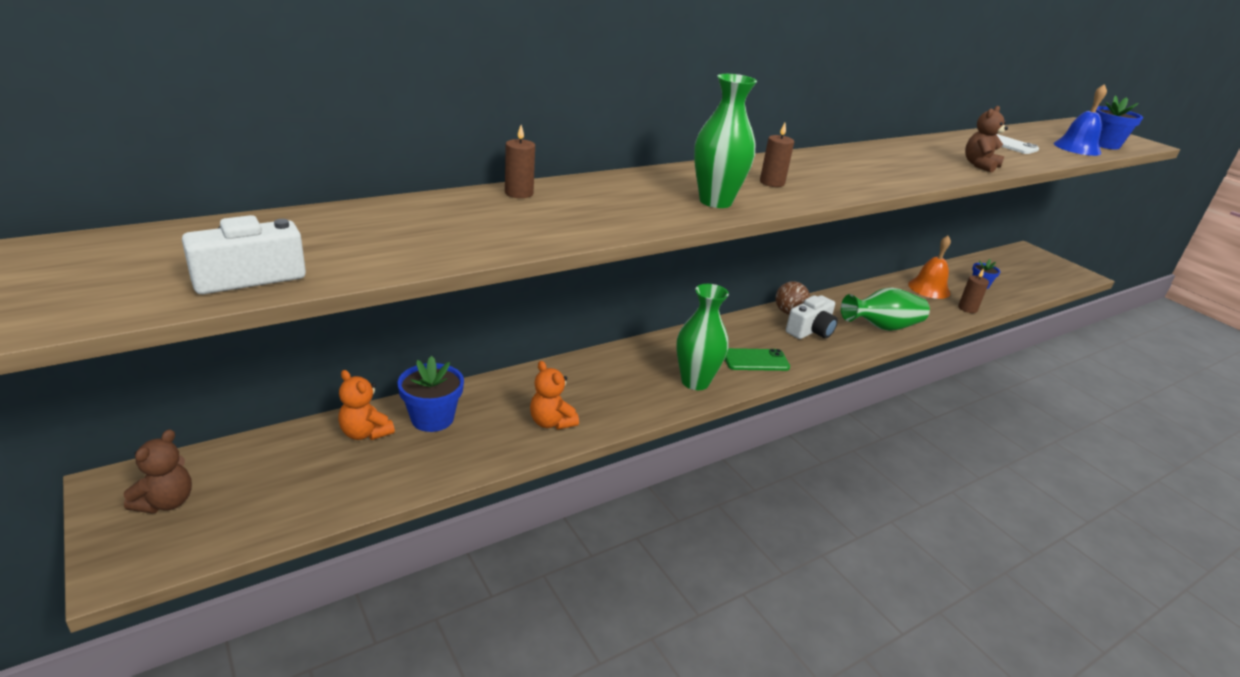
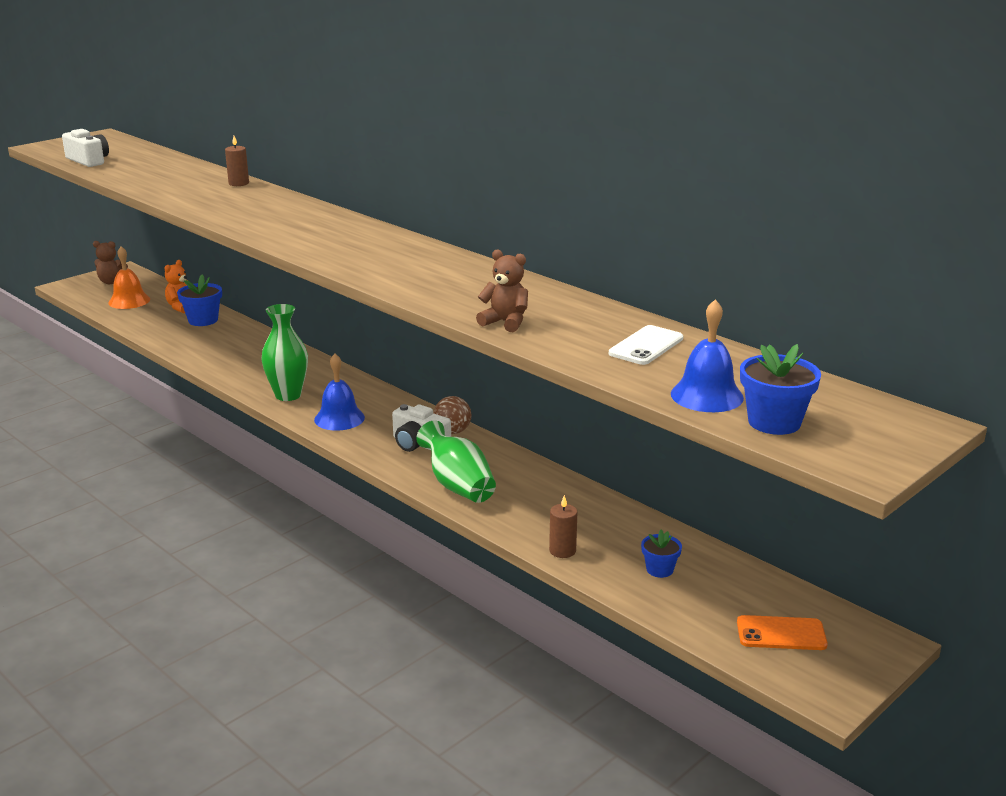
camera: 80 degrees right, 5 degrees down
orange teddy bear [530,361,579,430] -> none
green vase [694,74,757,208] -> none
green phone [725,348,790,371] -> blue bell [314,354,365,431]
brown candle [760,123,794,187] -> none
orange bell [908,236,951,299] -> orange bell moved to [108,246,150,309]
none -> orange phone [737,615,828,650]

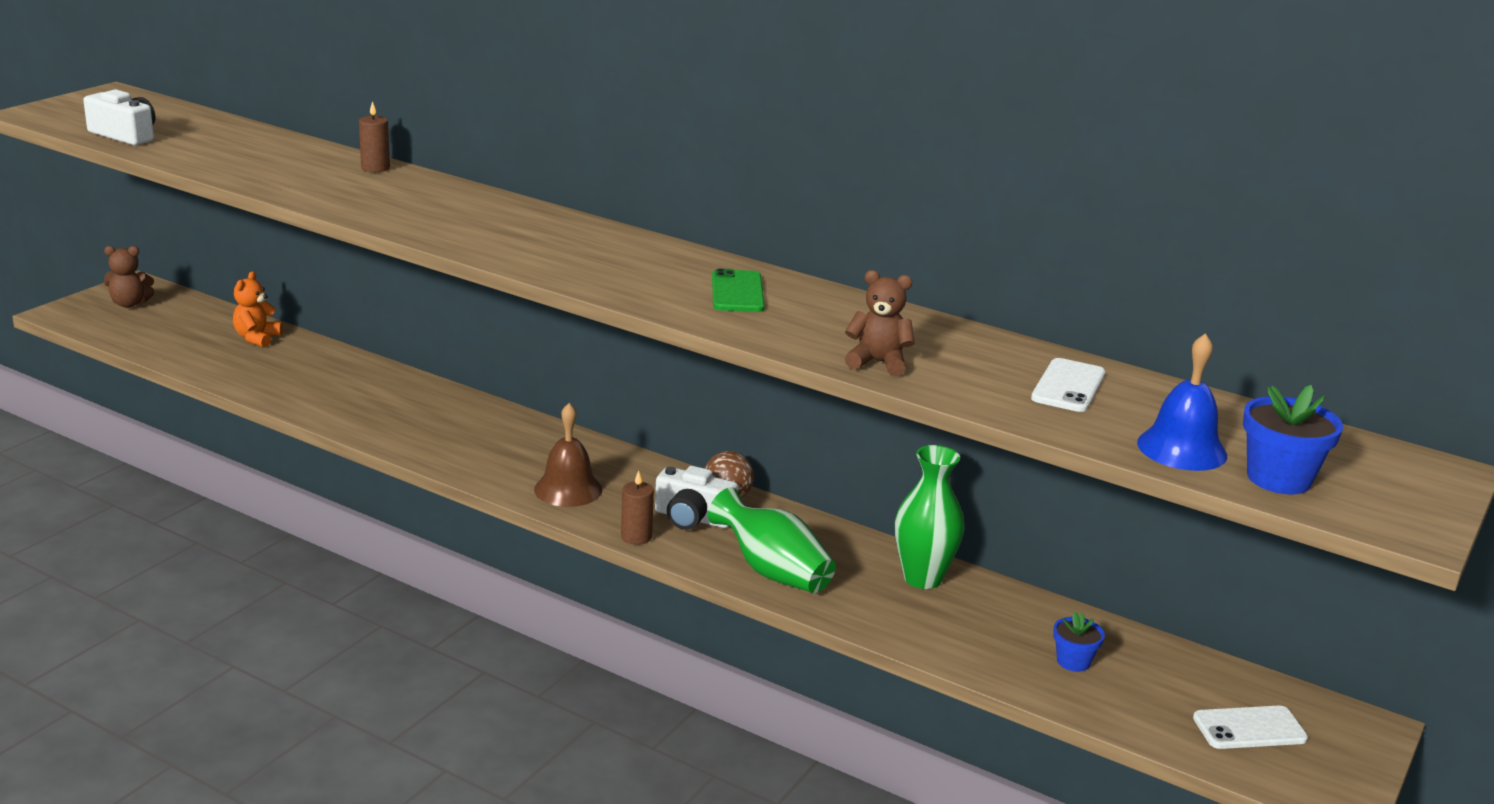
camera: 15 degrees left, 0 degrees up
orange bell [108,246,150,309] -> none
blue flower pot [177,275,222,326] -> none
green vase [261,304,308,401] -> green vase moved to [895,445,964,589]
blue bell [314,354,365,431] -> brown bell [534,403,602,507]
brown candle [549,495,577,558] -> brown candle moved to [621,471,654,545]
orange phone [737,615,828,650] -> white phone [1193,706,1308,749]
none -> green phone [712,268,765,312]

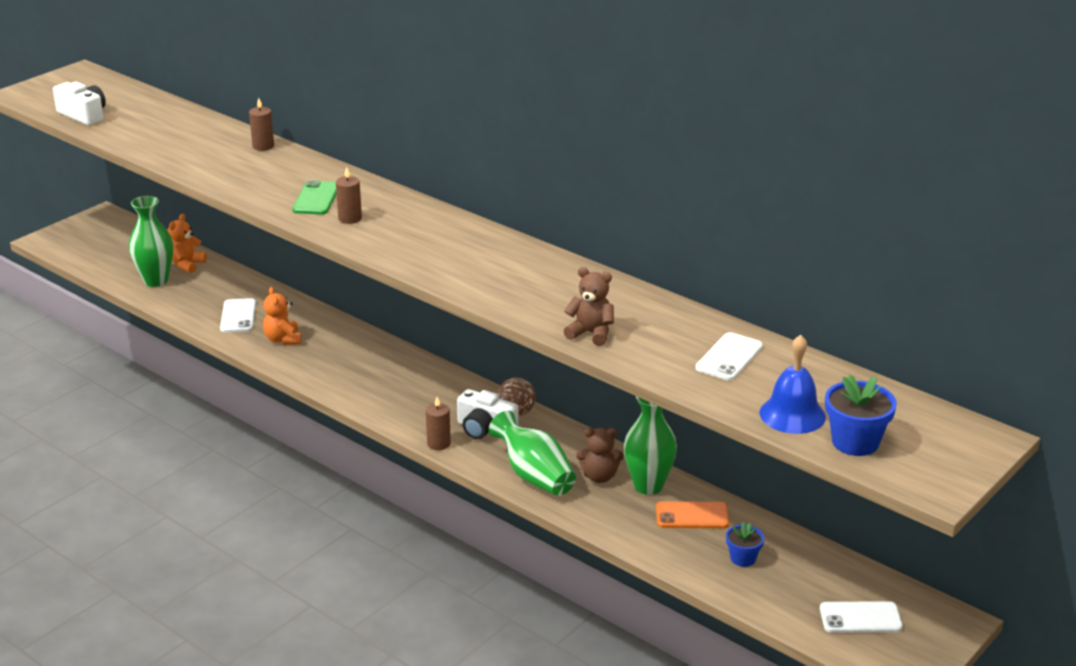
camera: 10 degrees right, 5 degrees up
brown teddy bear [104,246,154,308] -> brown teddy bear moved to [576,428,624,483]
brown bell [534,403,602,507] -> none
green phone [712,268,765,312] -> green phone moved to [292,180,336,215]
none -> green vase [129,196,173,287]
none -> white phone [220,298,256,332]
none -> orange teddy bear [263,287,301,345]
none -> brown candle [336,167,362,224]
none -> orange phone [656,501,729,528]

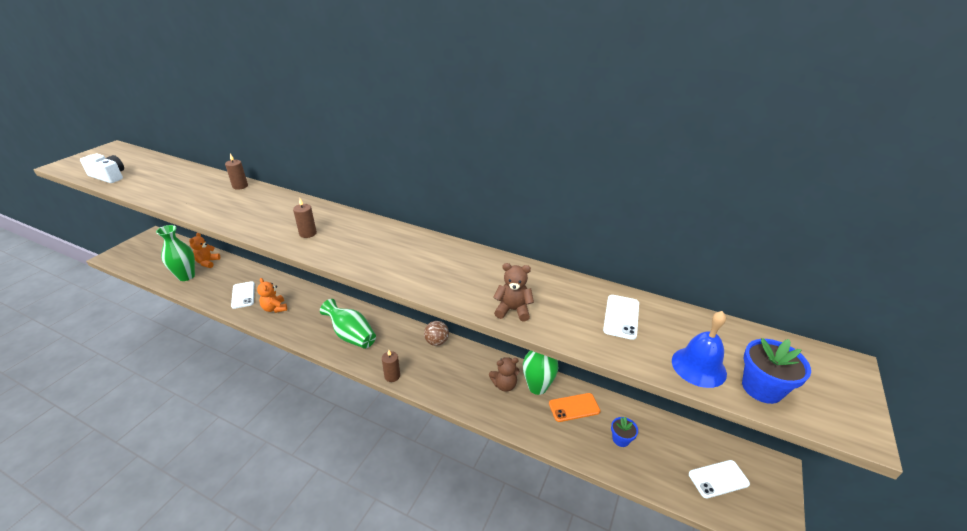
camera: 15 degrees left, 5 degrees up
green phone [292,180,336,215] -> none
white camera [457,389,519,439] -> none
green vase [489,410,576,496] -> green vase moved to [320,299,376,349]

